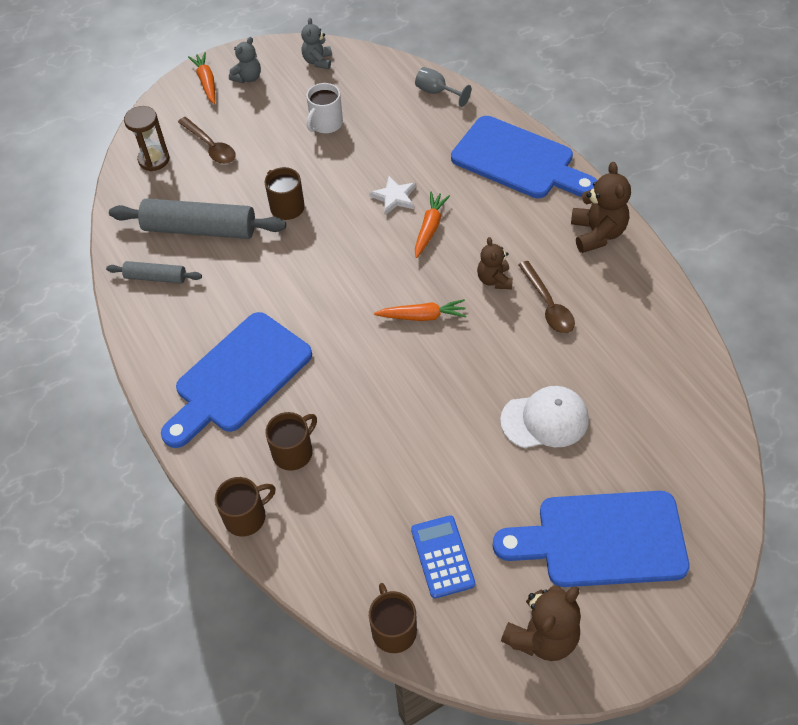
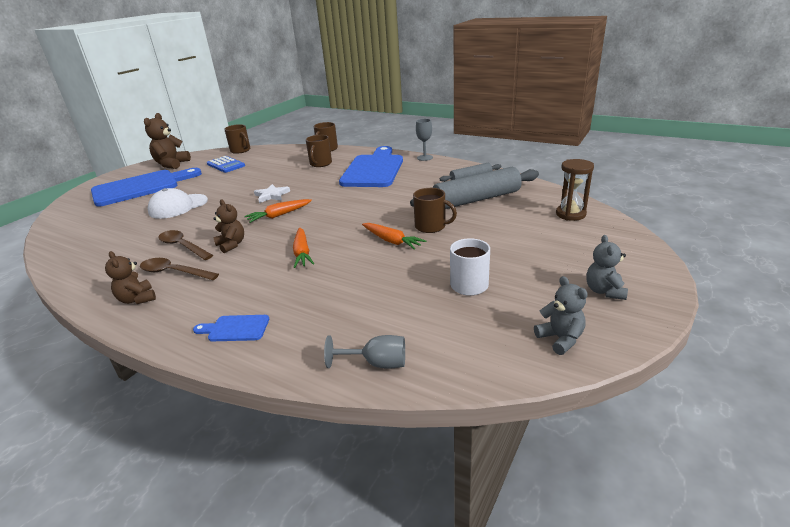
camera: 150 degrees right, 25 degrees down
brown spoon [178,117,236,164] -> brown spoon moved to [140,258,219,280]
orange carrot [188,52,215,104] -> orange carrot moved to [362,223,426,250]
white star [369,176,416,215] -> white star moved to [254,184,290,203]
blue cutting board [451,116,597,198] -> blue cutting board [193,315,269,341], size x0.42
brown teddy bear [571,162,631,253] -> brown teddy bear [105,251,156,304], size x0.63
none -> grey goblet [416,119,433,161]

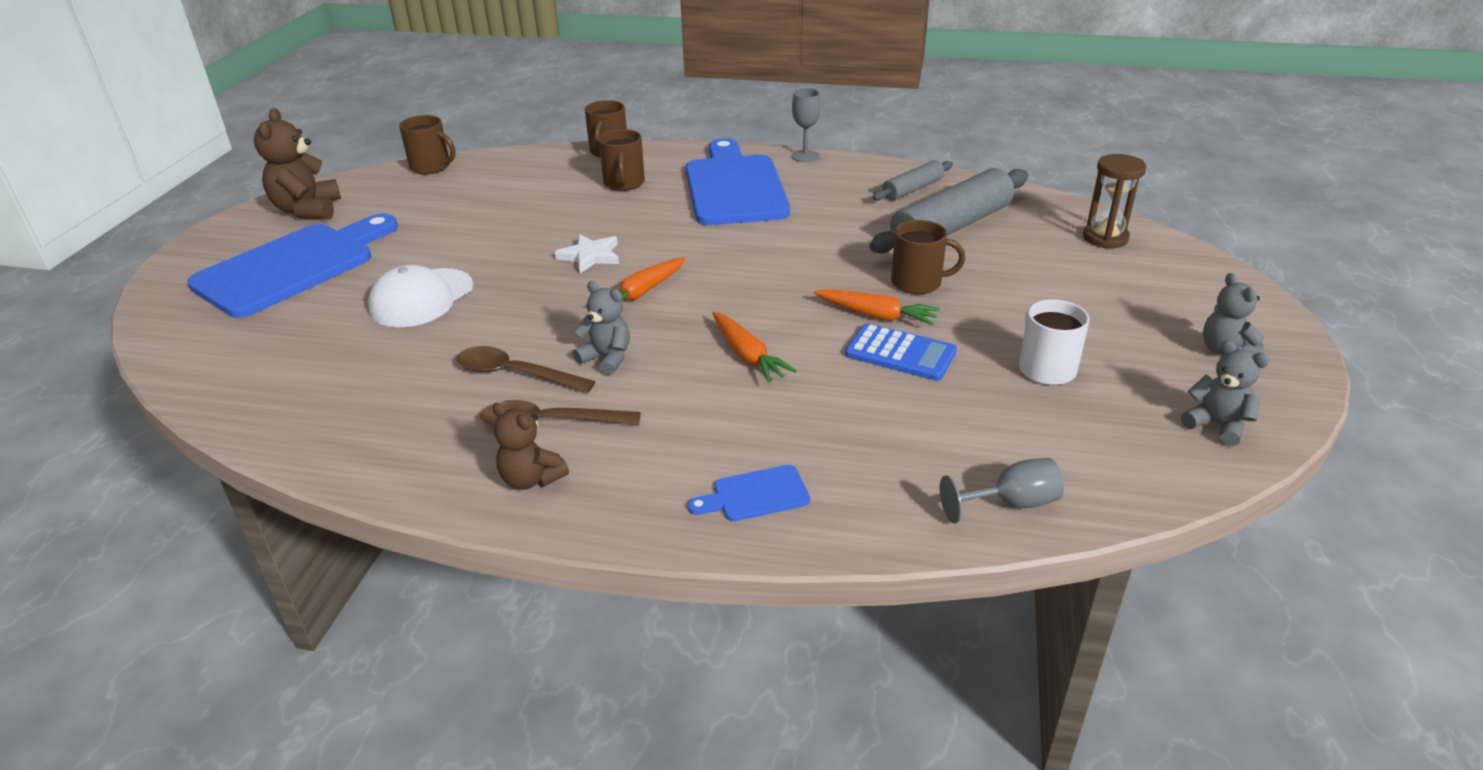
camera: 20 degrees left, 5 degrees up
blue calculator [207,156,245,173] -> blue calculator moved to [845,323,957,381]
brown teddy bear [213,200,244,253] -> grey teddy bear [573,281,630,375]

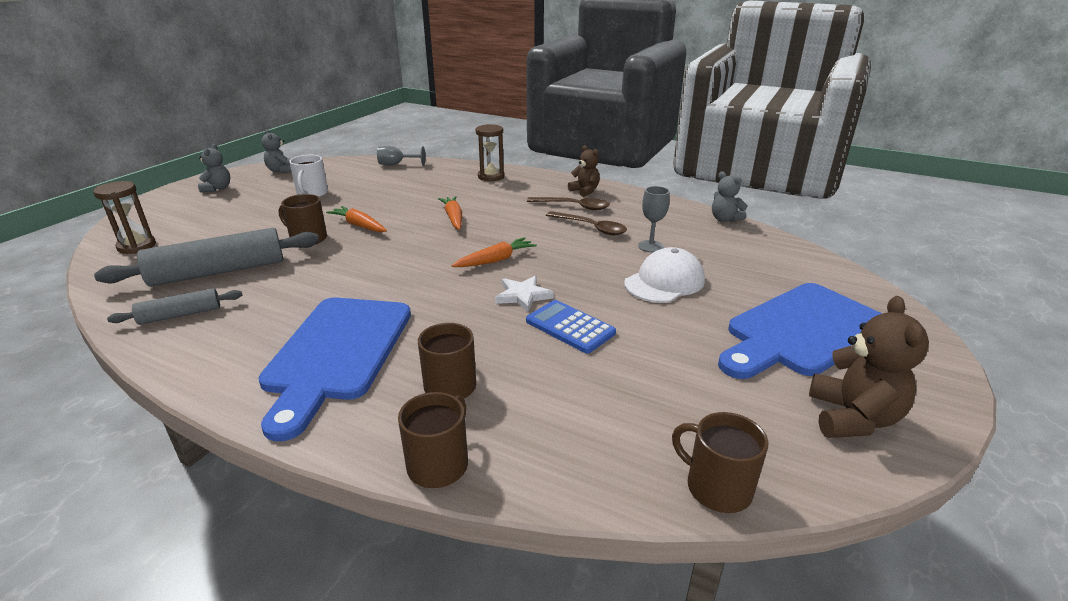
camera: 165 degrees left, 5 degrees down
grey teddy bear [573,281,630,375] -> grey teddy bear moved to [712,172,747,223]
blue cutting board [688,465,810,521] -> brown hourglass [476,124,504,181]
grey goblet [792,88,821,162] -> grey goblet moved to [638,186,670,253]
blue calculator [845,323,957,381] -> blue calculator moved to [526,300,616,353]

